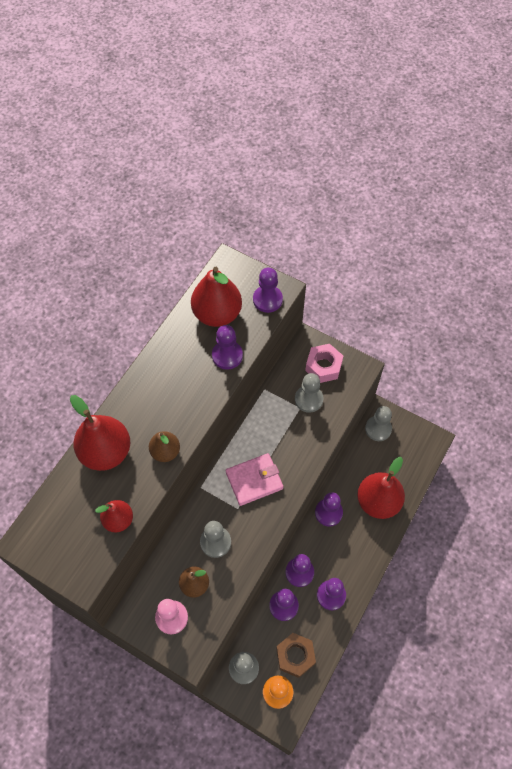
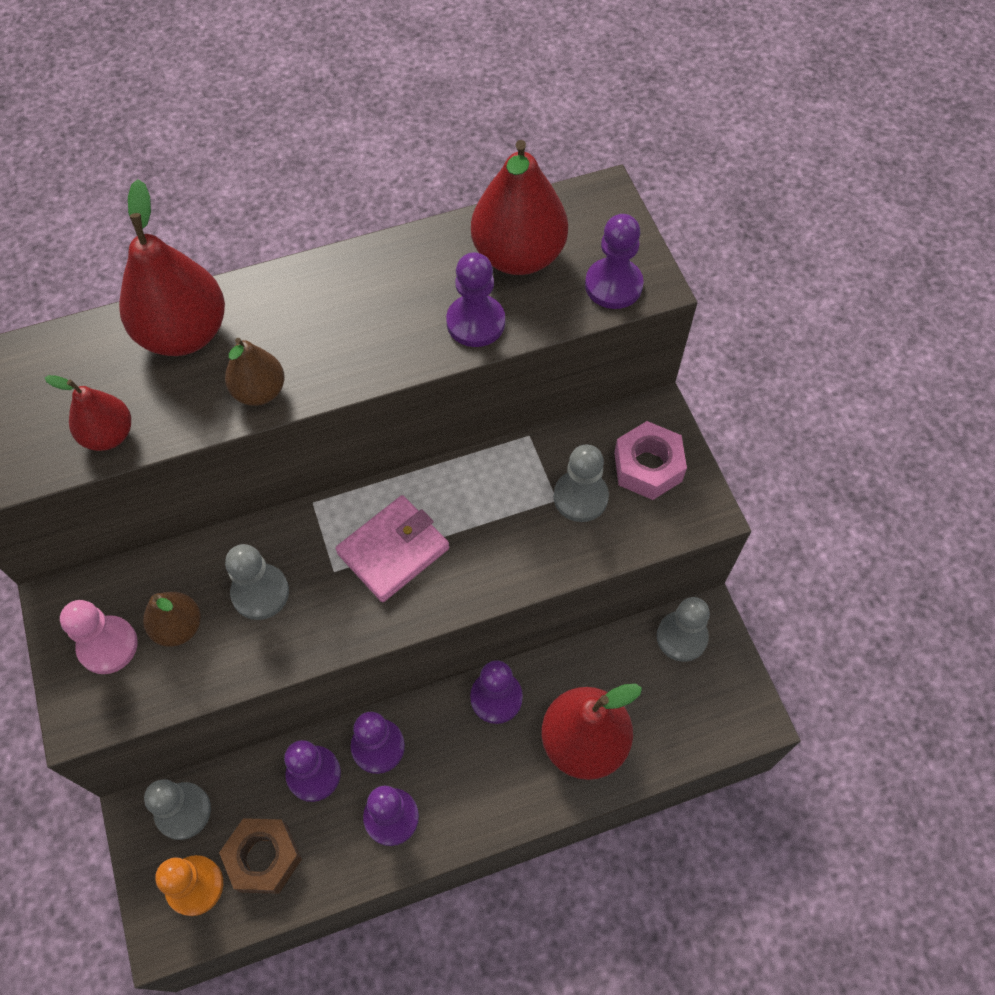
camera: 40 degrees right, 0 degrees up
pink wallet [226,453,283,506] -> pink wallet turned 60 degrees counterclockwise [335,495,449,602]

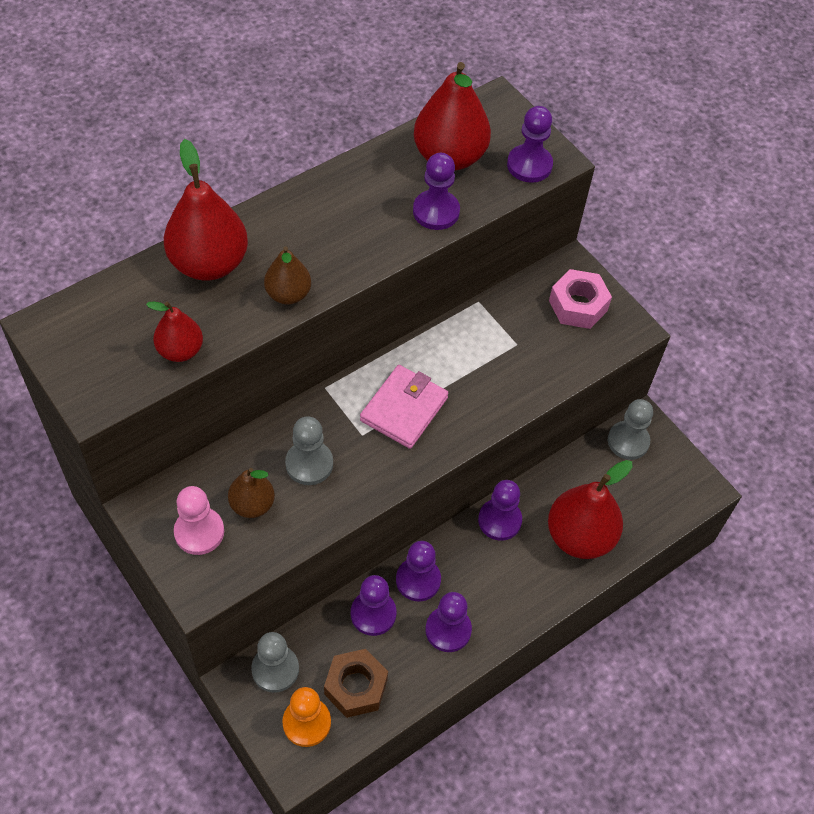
camera: 20 degrees left, 5 degrees down
grey pawn [554,444,609,522] -> none

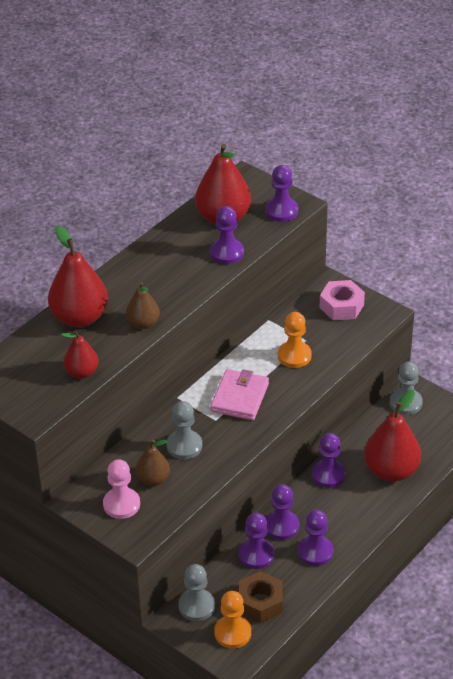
camera: 10 degrees left, 15 degrees down
none -> orange pawn [278,312,312,368]

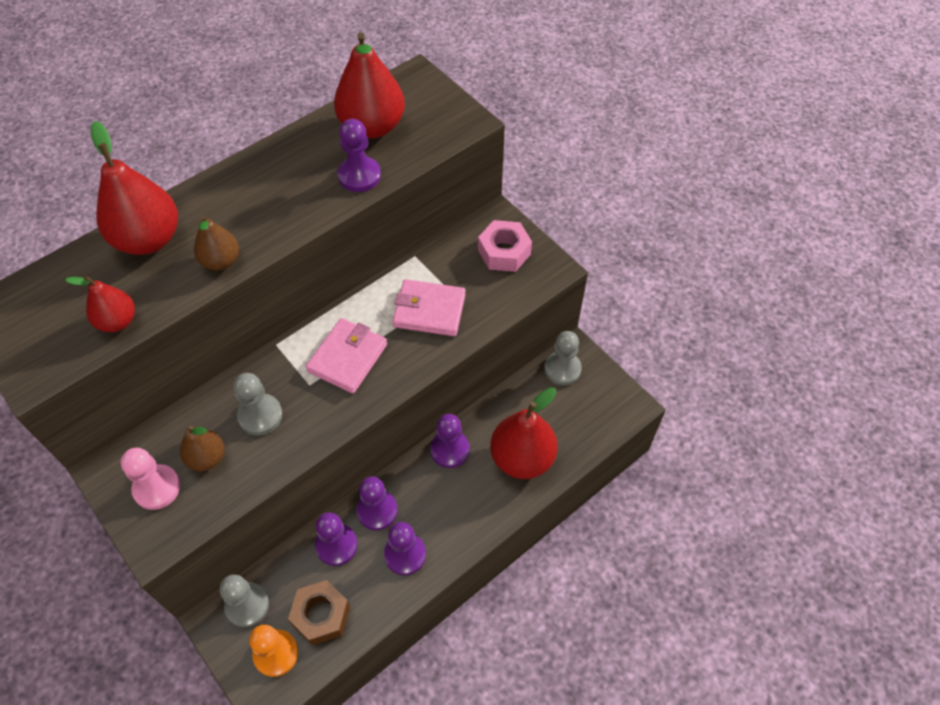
camera: 10 degrees right, 15 degrees up
purple pawn [265,165,298,222] -> none
orange pawn [278,312,312,368] -> pink wallet [393,279,466,336]

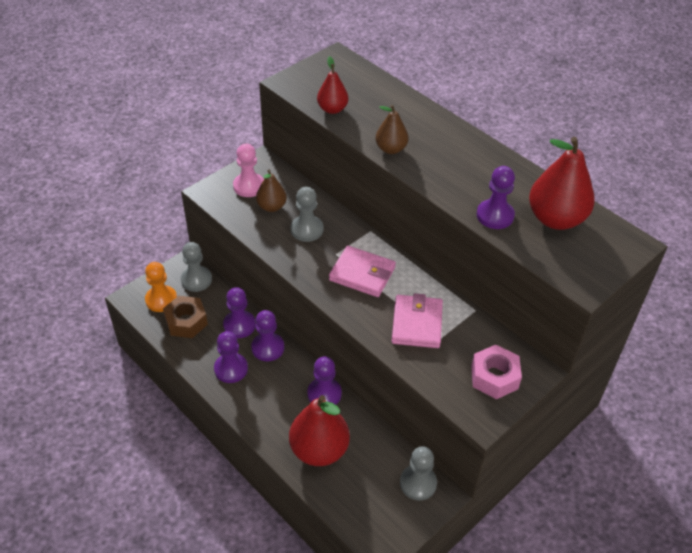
camera: 85 degrees right, 10 degrees down
red pear [91,121,178,255] -> none

